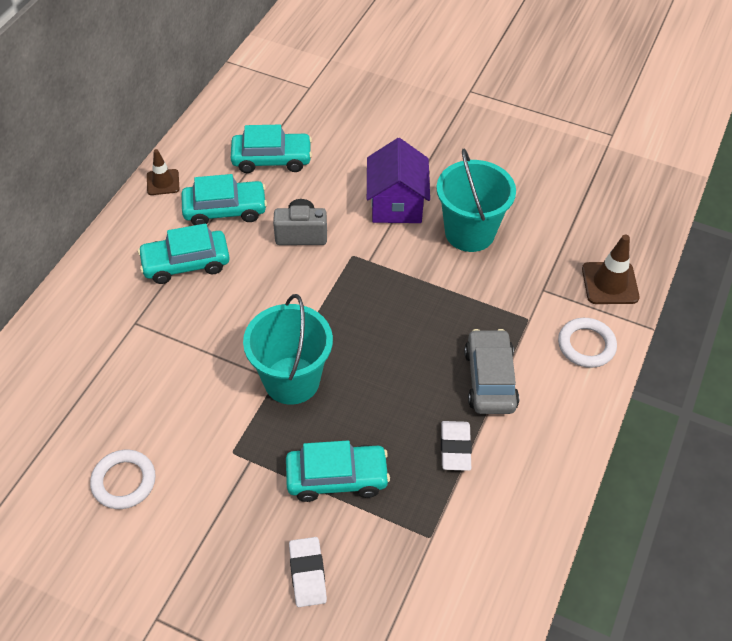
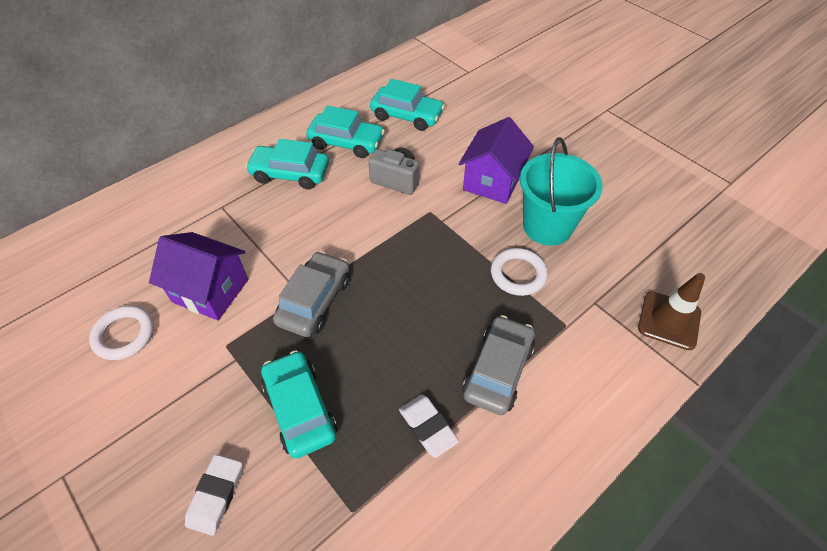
camera: 25 degrees right, 0 degrees up
brown traffic cone [147,149,179,195] -> none
turquoise bucket [243,294,333,405] -> grey car [273,251,350,337]
turquoise car [286,440,390,502] -> turquoise car turned 135 degrees counterclockwise [261,350,337,459]
white eraser [441,421,472,471] -> white eraser turned 60 degrees counterclockwise [399,395,459,458]
white ring [558,318,617,368] -> white ring moved to [491,248,548,296]
none -> purple house [149,232,248,321]

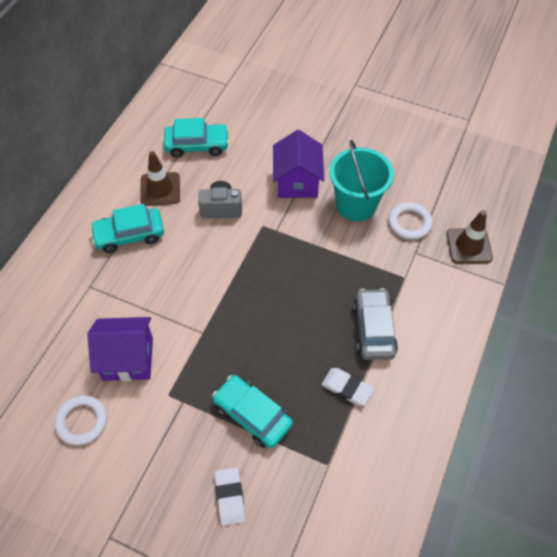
camera: 25 degrees left, 5 degrees up
grey car [273,251,350,337] -> none
turquoise car [306,106,385,158] -> brown traffic cone [140,151,180,206]
white ring [491,248,548,296] -> white ring moved to [389,202,433,240]

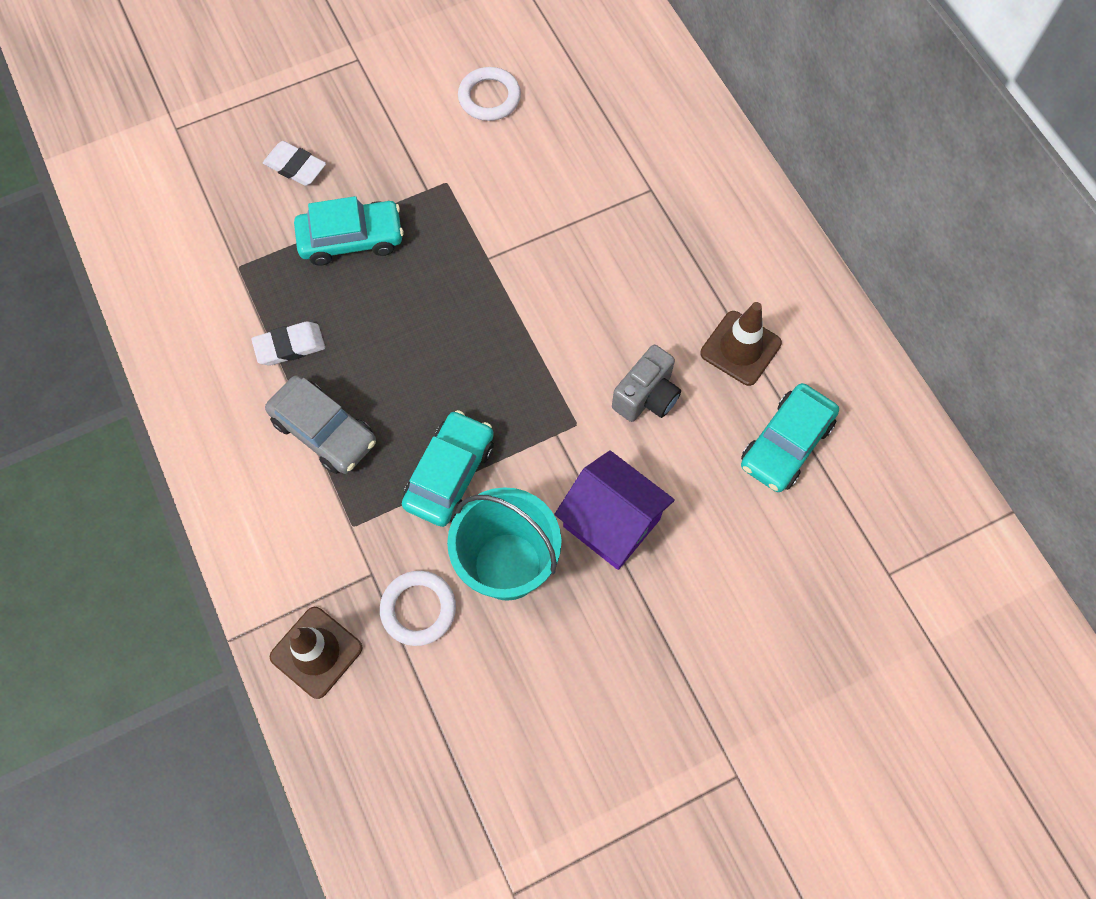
camera: 130 degrees right, 10 degrees up
purple house [87,317,153,381] -> none
turquoise car [90,204,164,253] -> turquoise car moved to [402,410,494,527]

